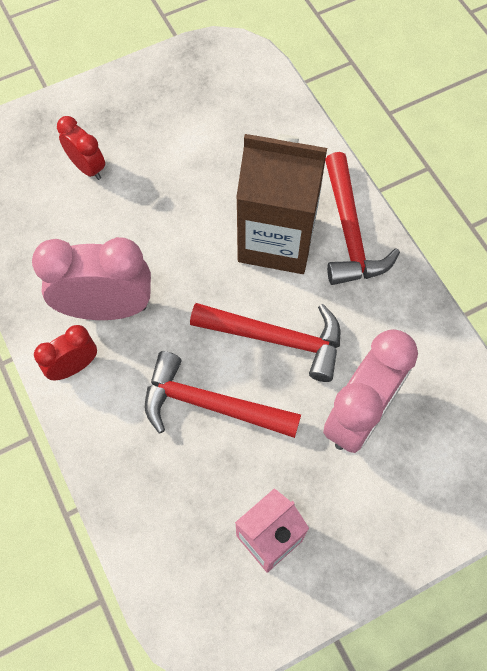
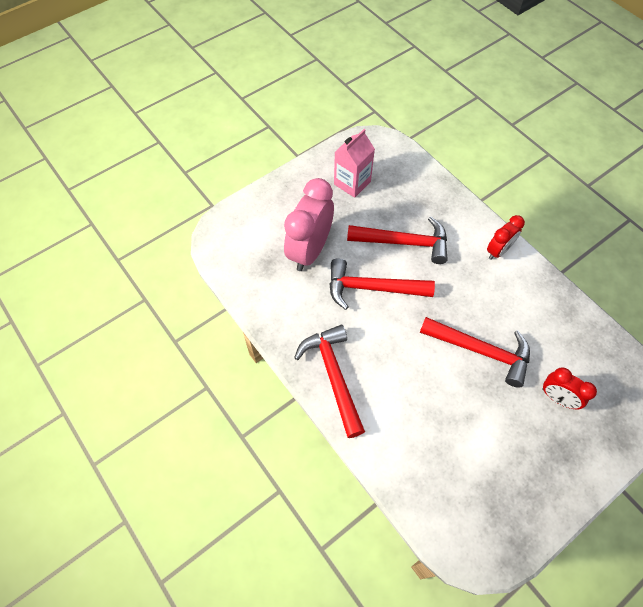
camera: 170 degrees right, 5 degrees down
pink clock [32,237,151,320] -> none
brown carton [236,134,327,274] -> none
none -> red hammer [420,317,530,388]

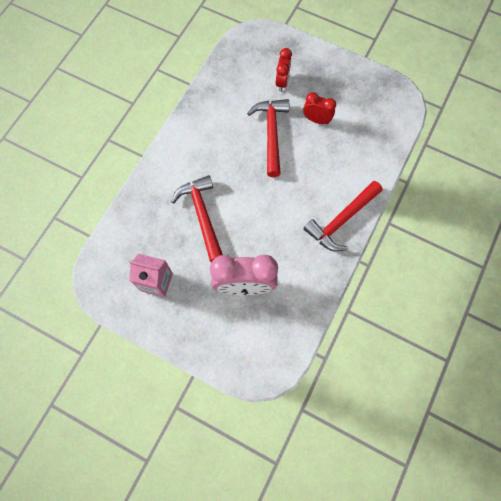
camera: 115 degrees left, 10 degrees up
red hammer [329,258,435,310] -> none
red clock [487,215,525,260] -> red clock moved to [303,92,336,124]

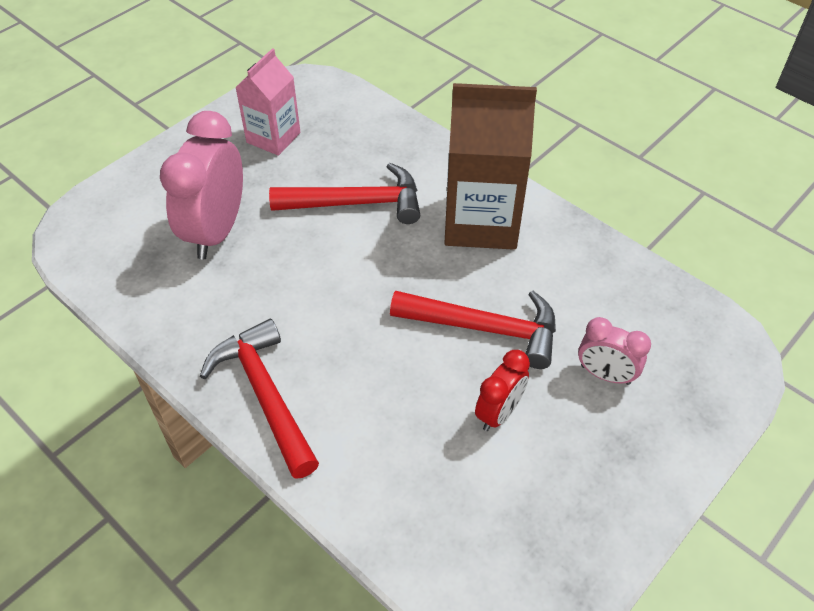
camera: 105 degrees right, 20 degrees down
red clock [276,48,292,91] -> pink clock [578,317,651,385]
none -> brown carton [444,83,537,250]

